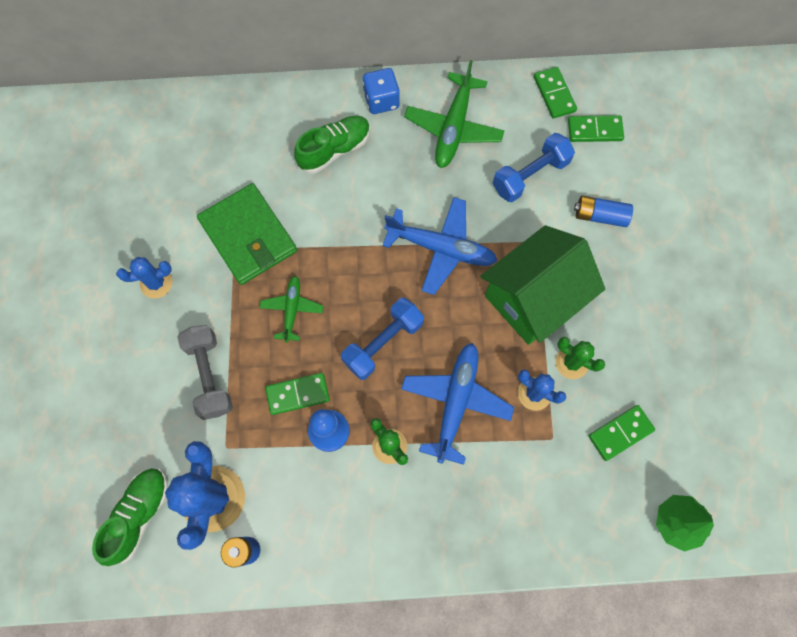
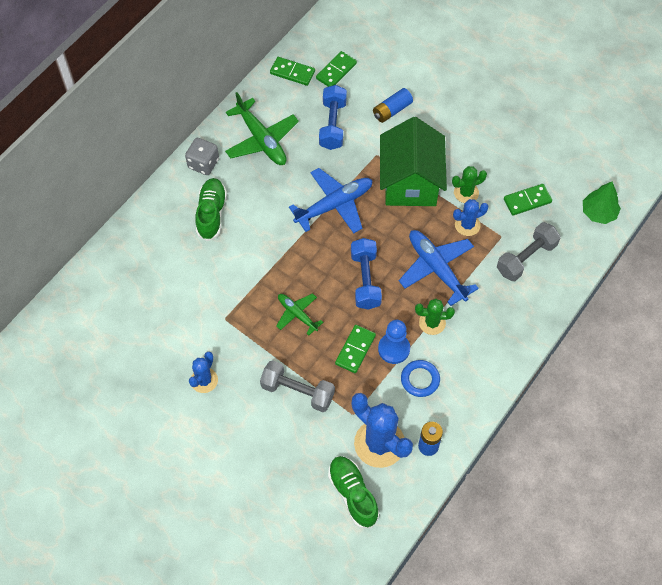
camera: 50 degrees left, 10 degrees down
green wallet [197,183,297,285] -> none
blue dice [363,68,400,114] -> grey dice [185,138,219,175]
green domino [589,405,655,461] -> green domino turned 60 degrees clockwise [504,184,552,216]
none -> blue ring [401,360,440,397]
none -> grey dumbbell [497,222,561,281]

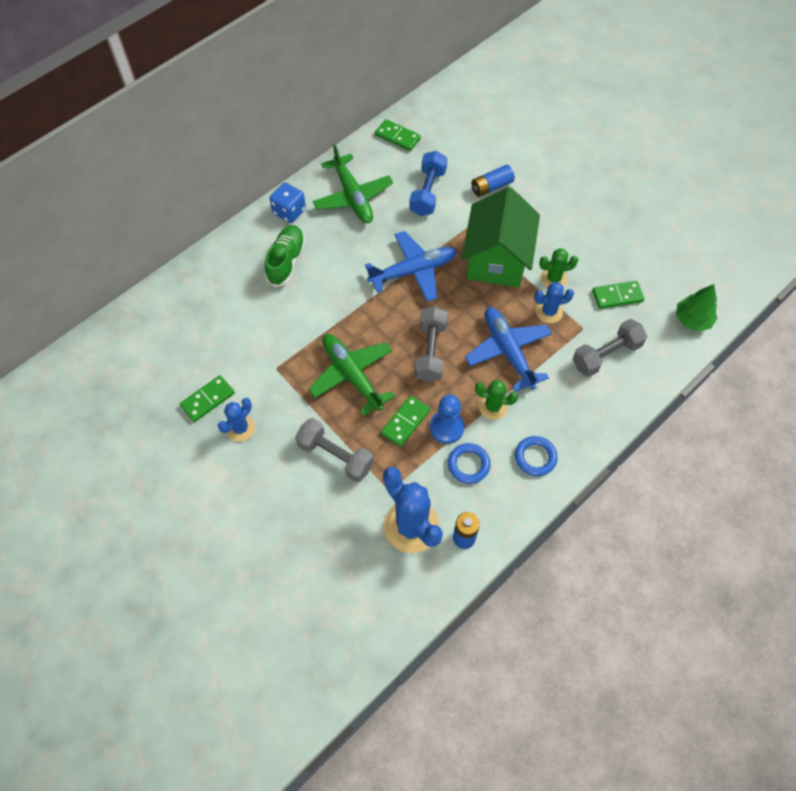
camera: 10 degrees right, 0 degrees up
grey dice [185,138,219,175] -> blue dice [270,182,306,223]
green plane [276,293,323,335] -> green plane [308,334,395,416], size x1.71
green domino [316,51,357,87] -> green domino moved to [180,375,235,422]
green shoe [328,456,379,528] -> none
blue dumbbell [351,238,382,310] -> grey dumbbell [415,306,448,382]
none -> blue ring [515,436,558,476]

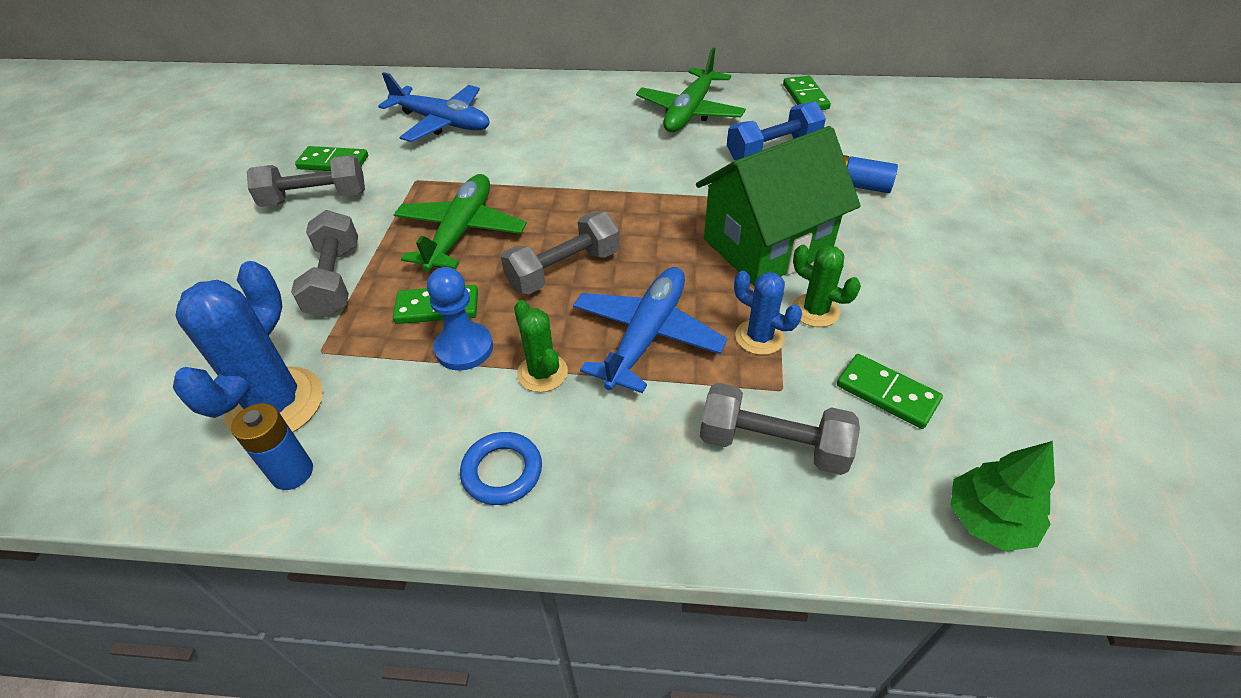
camera: 50 degrees right, 15 degrees down
blue cactus [218,398,255,442] -> grey dumbbell [247,155,365,207]
green shoe [265,225,305,287] -> none
blue dice [270,182,306,223] -> none
blue plane [365,231,457,302] -> blue plane moved to [378,72,490,142]
blue ring [448,443,491,484] -> none

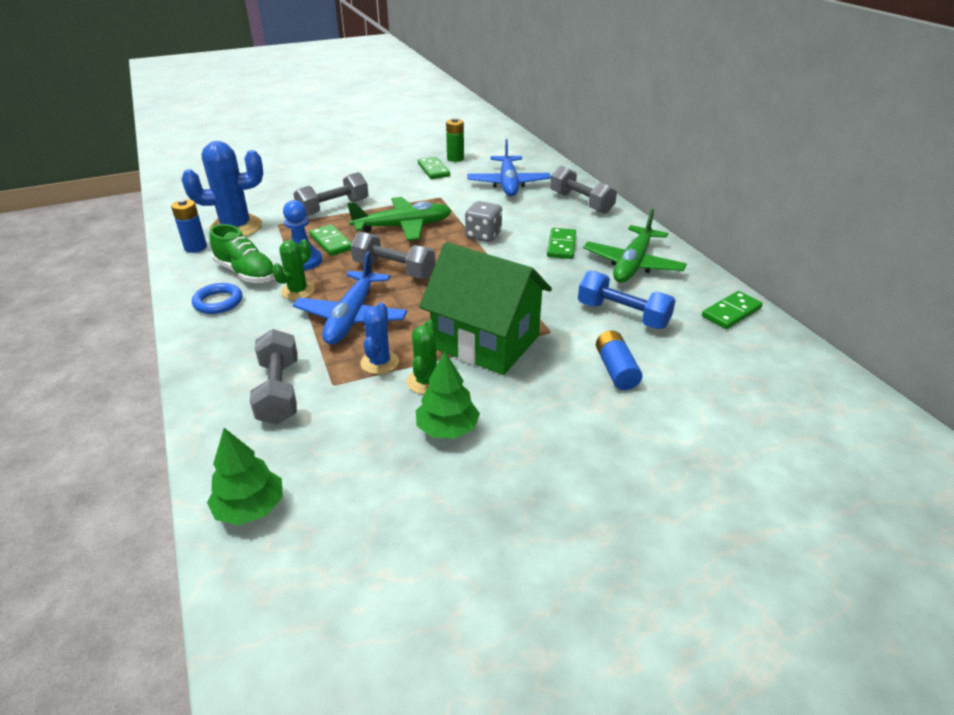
camera: 60 degrees right, 10 degrees down
grey dumbbell [247,155,365,207] -> grey dumbbell moved to [550,166,617,214]
blue plane [573,267,728,393] -> blue plane turned 105 degrees clockwise [293,251,407,345]
green plane [636,48,746,132] -> green plane turned 60 degrees counterclockwise [583,209,687,283]
green domino [837,354,943,429] -> green domino moved to [547,228,576,259]
none -> green shoe [210,224,274,283]
none -> green tree [416,351,480,439]
none -> green battery [446,118,464,162]
none -> grey dice [465,201,502,242]

